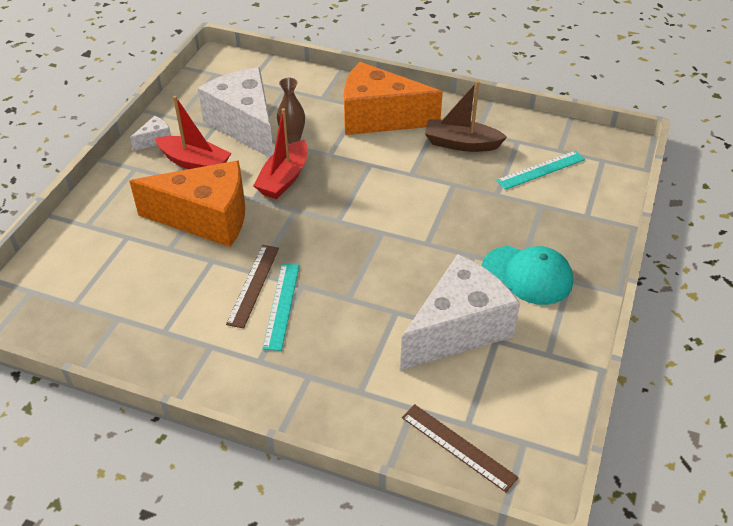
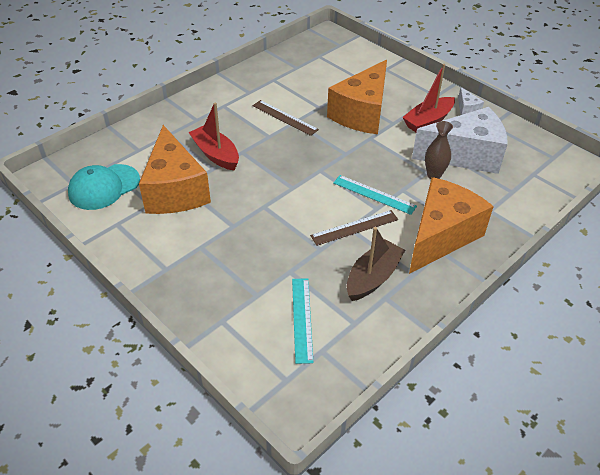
camera: 115 degrees right, 0 degrees up
red boat [253,108,308,199] -> red boat moved to [188,102,239,170]
turquoise ruler [263,263,300,351] -> turquoise ruler moved to [333,175,417,215]
white cheese [400,254,520,370] -> orange cheese [139,125,211,214]
brown ruler [402,404,519,492] -> brown ruler moved to [310,210,398,246]
turquoise cap [482,246,573,305] -> turquoise cap moved to [68,164,140,210]

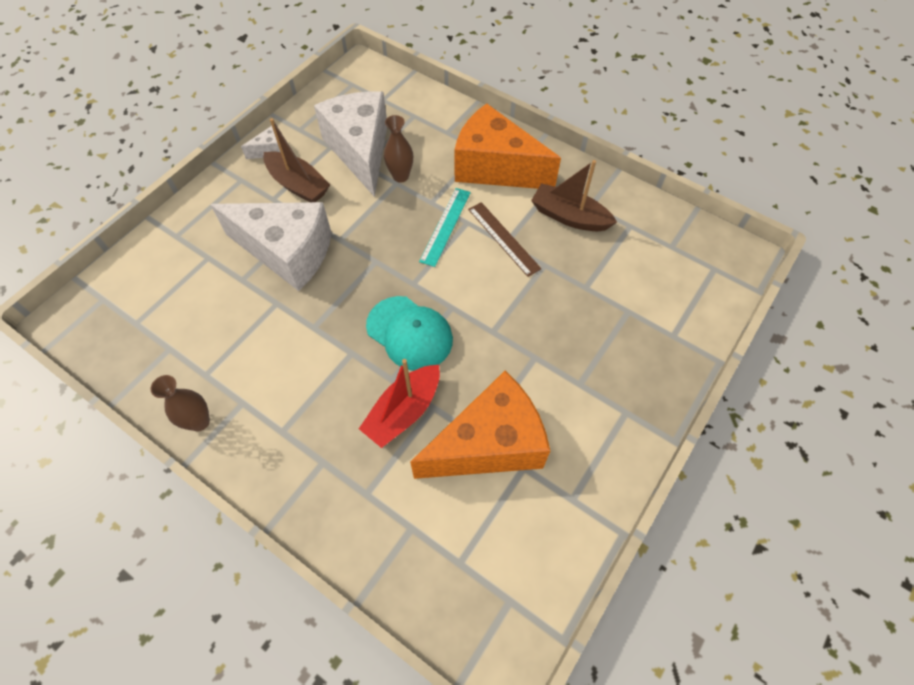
camera: 100 degrees left, 15 degrees up
turquoise cap [68,164,140,210] -> turquoise cap moved to [366,296,453,371]
brown ruler [252,100,319,136] -> none
turquoise ruler [292,278,313,364] -> none
orange cheese [327,60,387,134] -> white cheese [210,202,332,291]
red boat [402,64,455,132] -> brown boat [263,118,330,202]
none -> brown vase [151,375,210,431]

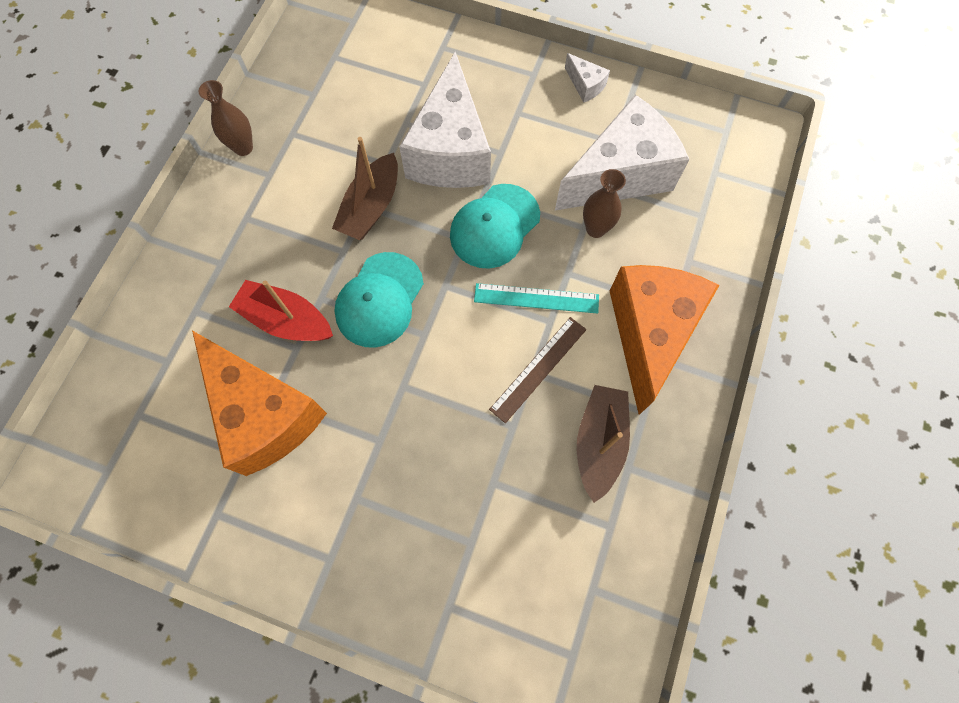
camera: 75 degrees right, 10 degrees up
brown boat [263,118,330,202] -> brown boat moved to [332,137,398,240]
none -> turquoise cap [450,184,540,269]

